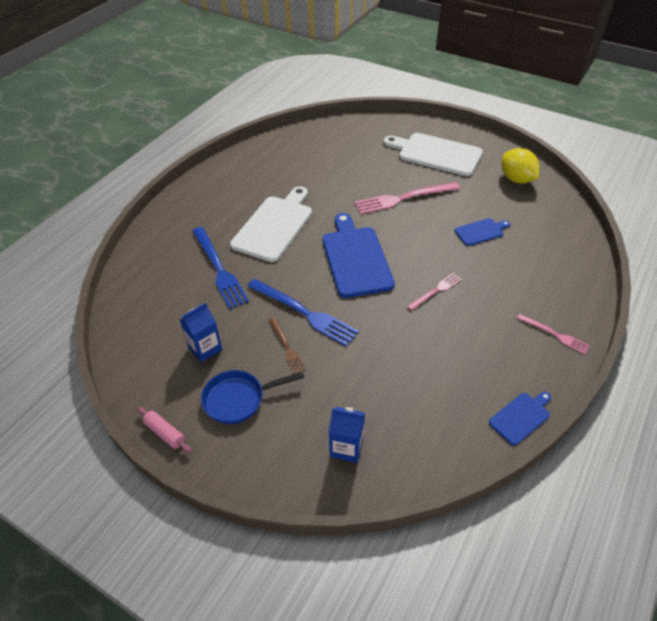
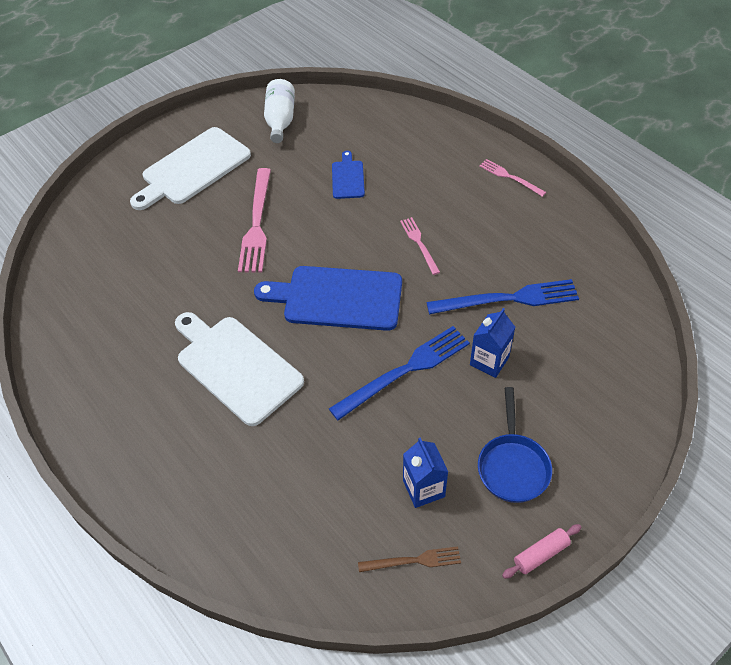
camera: 70 degrees left, 5 degrees up
blue fork [192,227,249,309] -> blue fork moved to [427,279,579,314]
brown fork [269,317,306,374] -> brown fork moved to [358,546,461,572]
blue carton [329,407,365,463] -> blue carton moved to [470,308,515,378]
blue cutting board [489,392,551,445] -> none
yellow lemon [502,148,539,184] -> white bottle [264,79,295,143]
pink fork [517,314,590,354] -> pink fork turned 105 degrees counterclockwise [479,159,546,197]

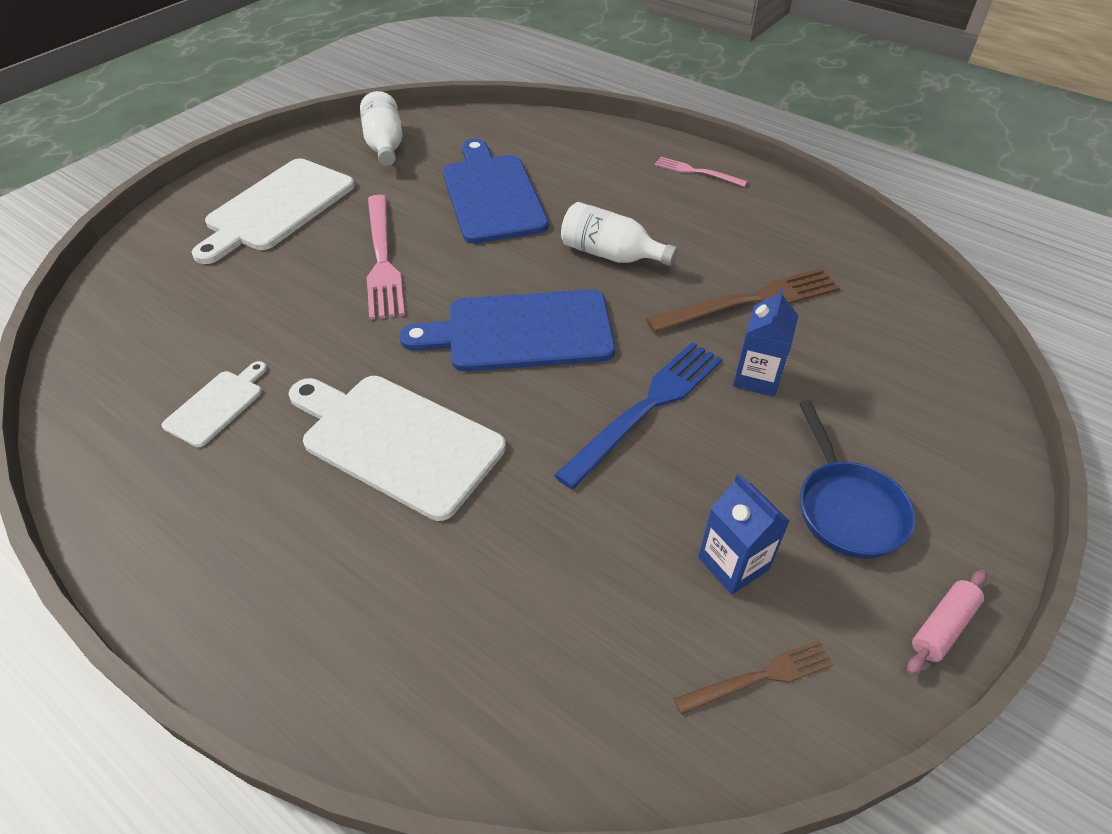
camera: 15 degrees left, 5 degrees down
blue cutting board [332,151,365,199] -> blue cutting board [443,139,548,244], size x1.98
pink fork [400,217,440,275] -> white bottle [561,202,678,266]
blue fork [427,279,579,314] -> brown fork [646,268,840,333]
none -> white cutting board [162,361,267,447]

